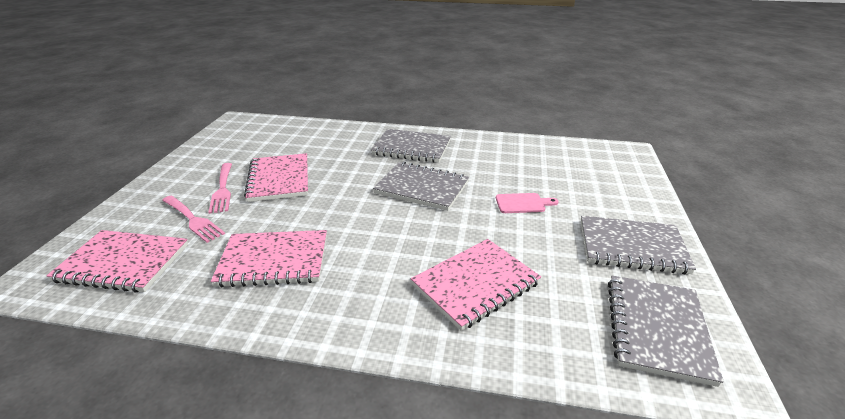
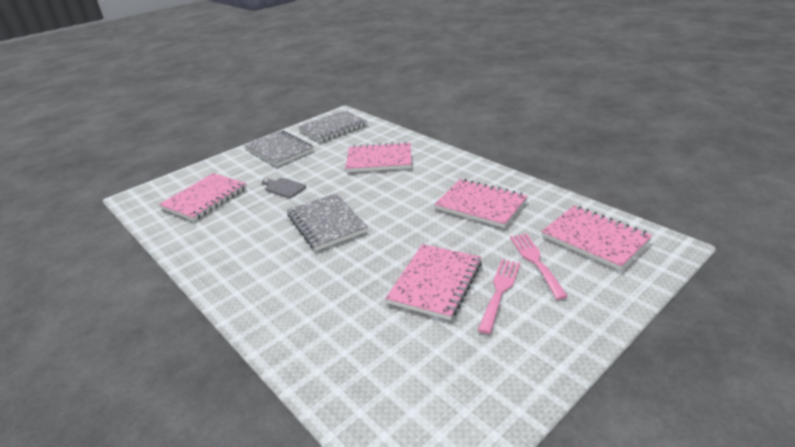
camera: 140 degrees left, 0 degrees up
grey notebook [371,129,451,163] -> none
pink cutting board [496,193,559,213] -> grey cutting board [262,178,306,198]
none -> pink notebook [159,173,247,221]

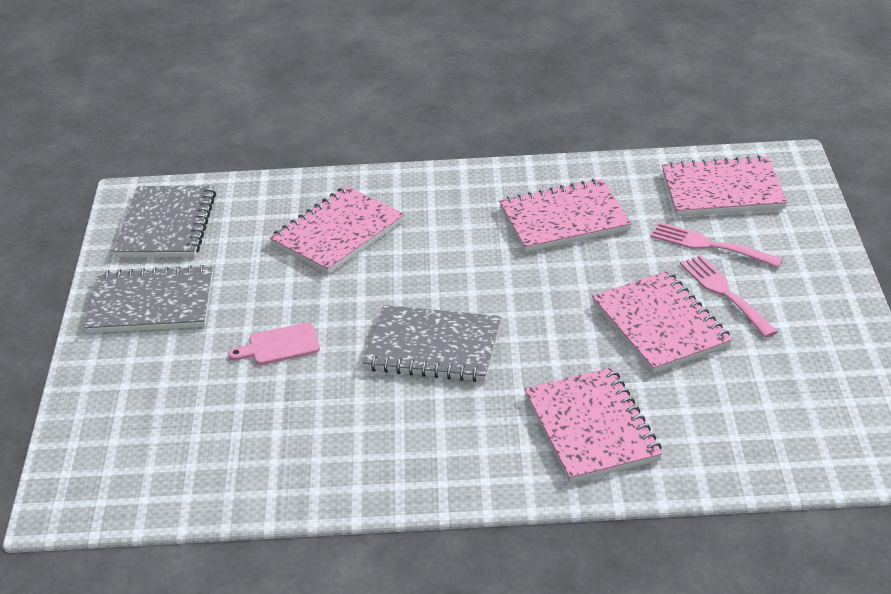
camera: 50 degrees left, 5 degrees up
pink notebook [159,173,247,221] -> pink notebook moved to [524,367,663,483]
grey cutting board [262,178,306,198] -> pink cutting board [228,322,320,365]

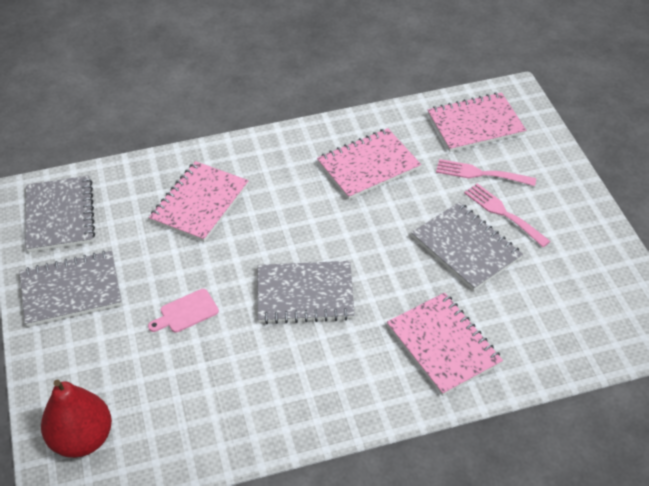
camera: 15 degrees left, 10 degrees up
pink notebook [592,271,733,374] -> grey notebook [411,202,523,291]
none -> red pear [41,380,112,458]

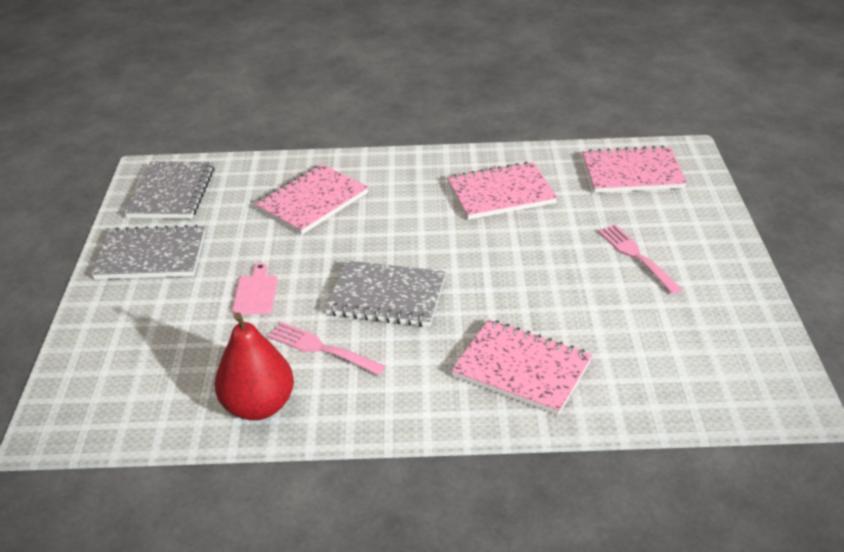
camera: 15 degrees right, 10 degrees down
red pear [41,380,112,458] -> red pear moved to [215,312,294,420]
pink cutting board [148,289,219,333] -> pink cutting board turned 105 degrees clockwise [232,263,277,314]
pink notebook [387,293,503,396] -> pink notebook turned 45 degrees counterclockwise [451,319,592,415]
grey notebook [411,202,523,291] -> none
pink fork [436,159,536,186] -> pink fork moved to [268,322,386,376]

